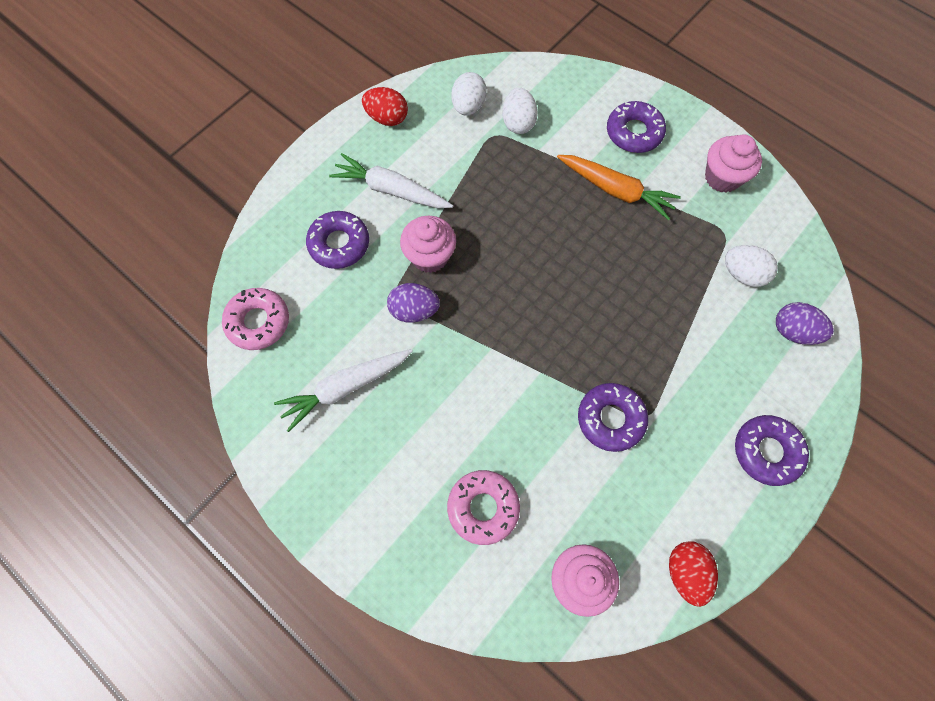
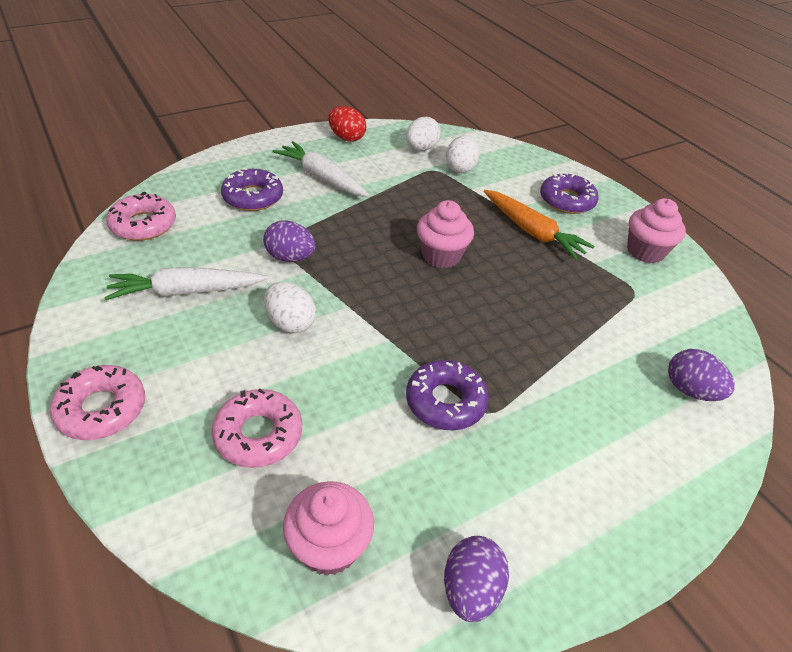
camera: 15 degrees right, 25 degrees down
pink cupcake [400,216,456,273] -> pink cupcake moved to [417,200,474,268]
red egg [669,541,718,607] -> purple egg [444,536,509,622]
white egg [725,245,778,287] -> white egg moved to [264,282,316,333]
purple donut [735,415,809,486] -> none
none -> pink donut [50,365,145,440]

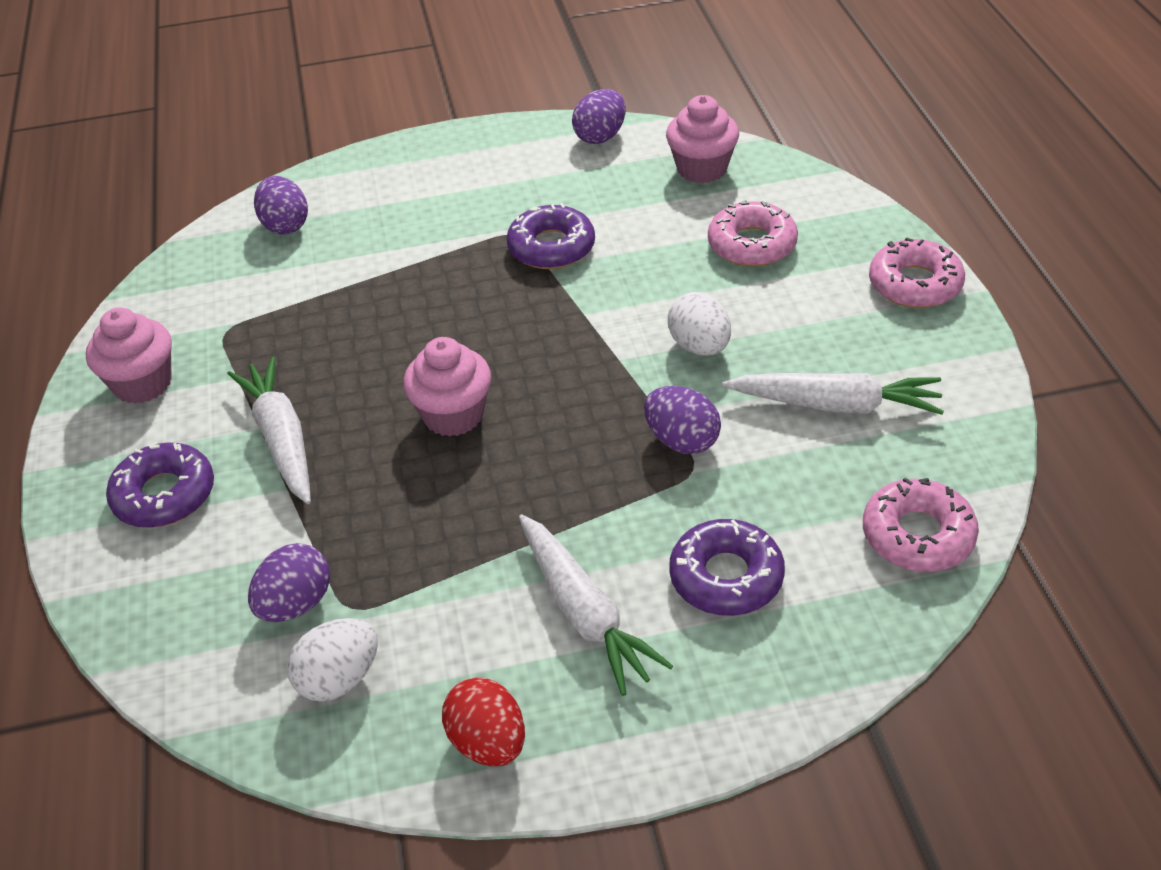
camera: 155 degrees left, 0 degrees up
white egg [446,135,479,173] -> purple egg [248,543,330,622]
orange carrot [484,190,595,260] -> white carrot [227,357,311,504]

